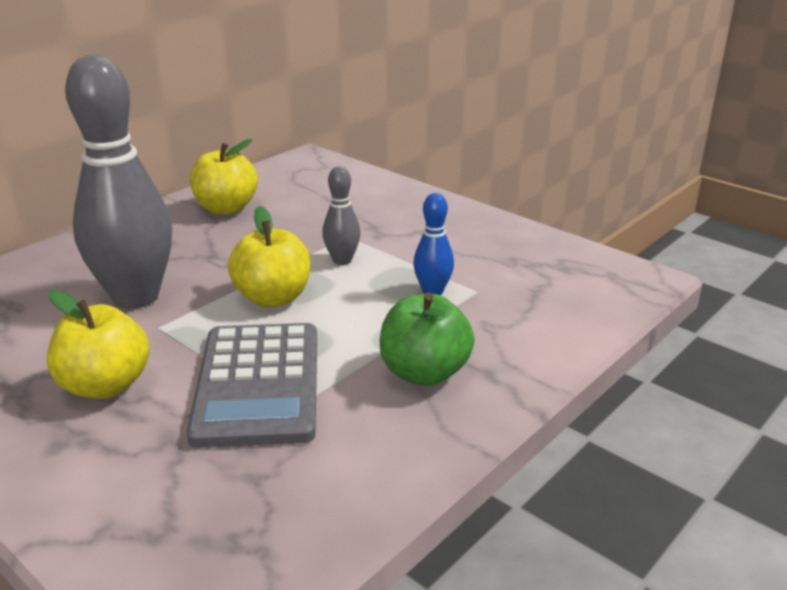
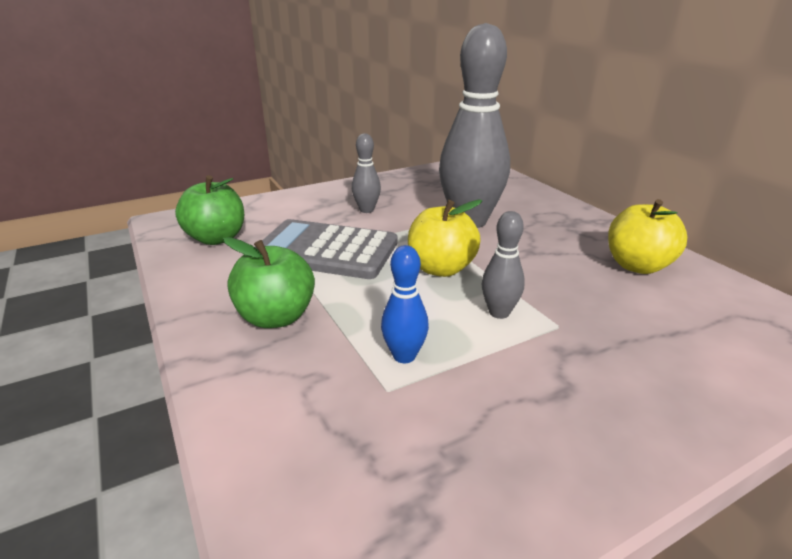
camera: 110 degrees right, 0 degrees up
yellow apple [47,290,150,399] -> grey bowling pin [352,133,381,213]
none -> green apple [175,175,244,245]

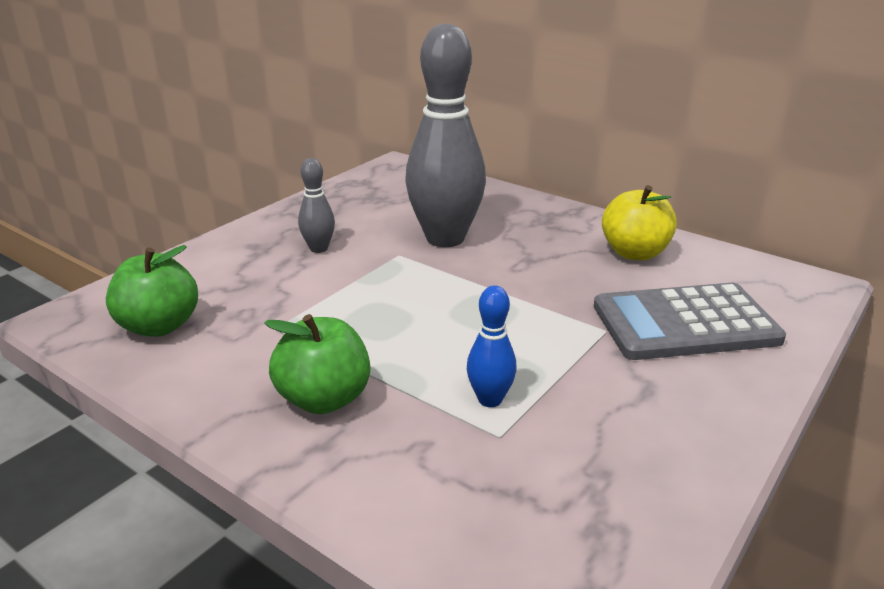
camera: 25 degrees left, 0 degrees up
grey calculator [255,219,397,279] -> grey calculator moved to [594,283,786,360]
yellow apple [408,200,482,277] -> none
grey bowling pin [482,211,525,319] -> none

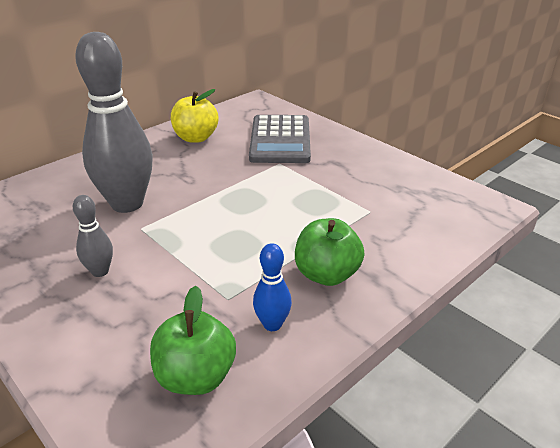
camera: 80 degrees left, 5 degrees up
blue bowling pin [467,286,517,407] -> blue bowling pin moved to [253,243,292,331]

